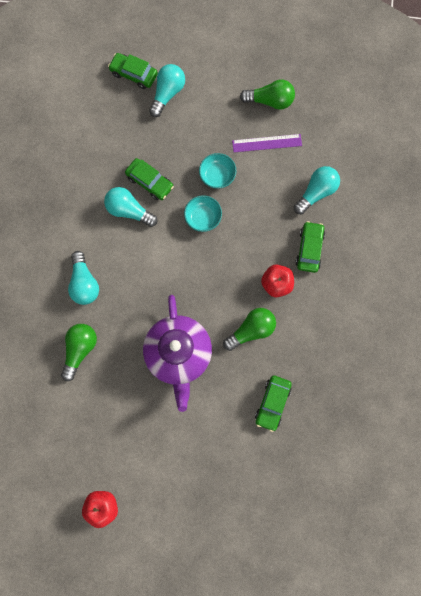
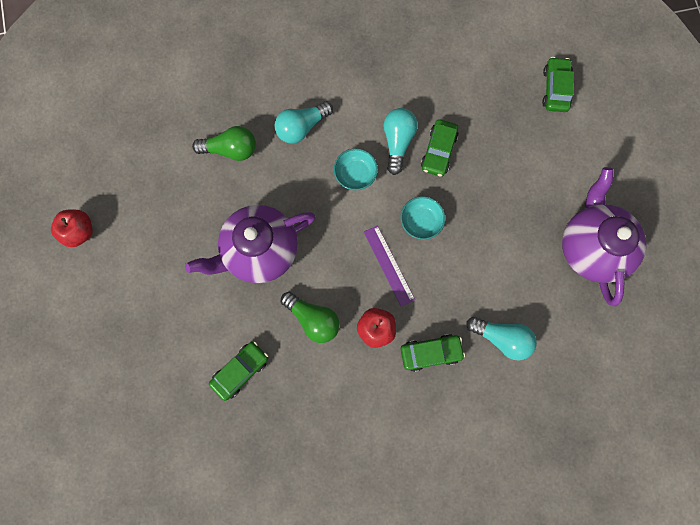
camera: 70 degrees right, 0 degrees up
turquoise light bulb [149,64,185,117] -> none
turquoise bowl [199,153,236,189] -> turquoise bowl moved to [334,148,378,190]
purple ruler [232,134,302,152] -> purple ruler moved to [364,225,415,307]
green light bulb [240,80,295,110] -> purple teapot [562,167,647,307]
green car [255,375,292,432] -> green car turned 135 degrees clockwise [209,342,268,401]

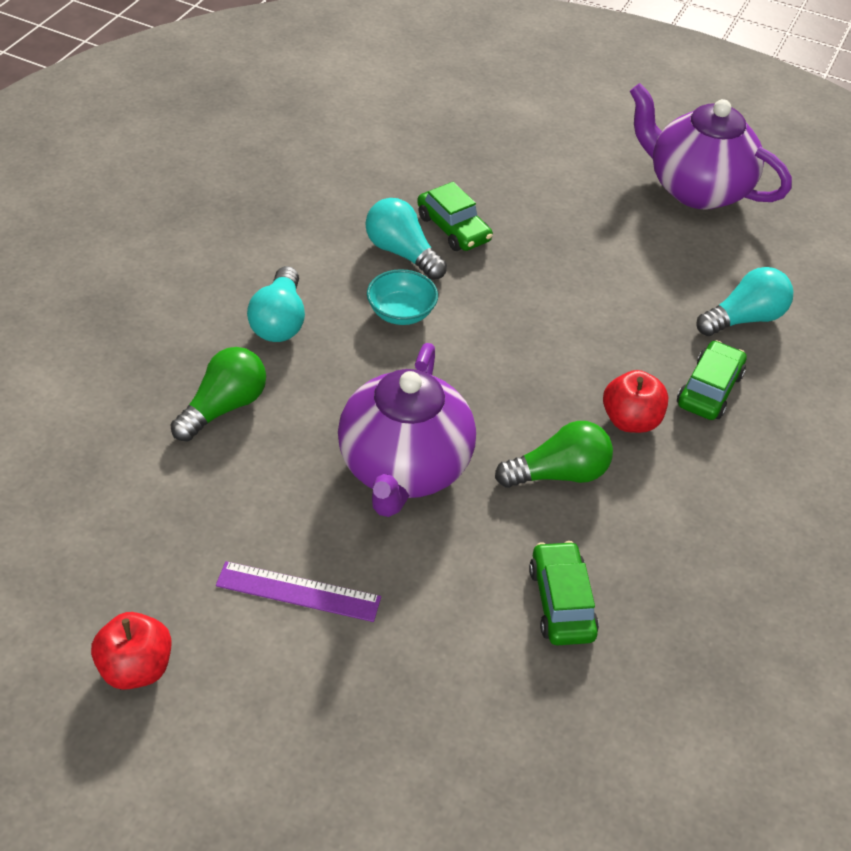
camera: 55 degrees left, 30 degrees down
purple ruler [364,225,415,307] -> purple ruler moved to [216,561,381,622]
turquoise bowl [400,196,445,240] -> none
green car [542,57,574,112] -> none

